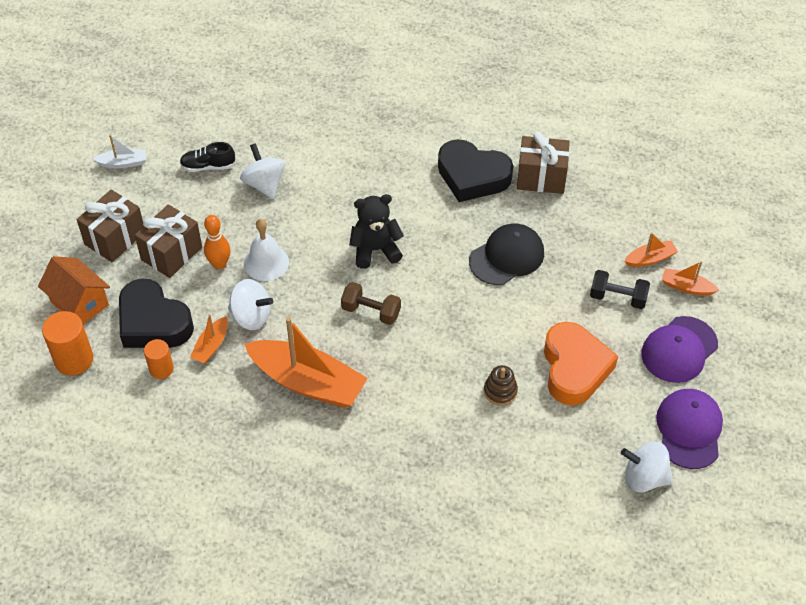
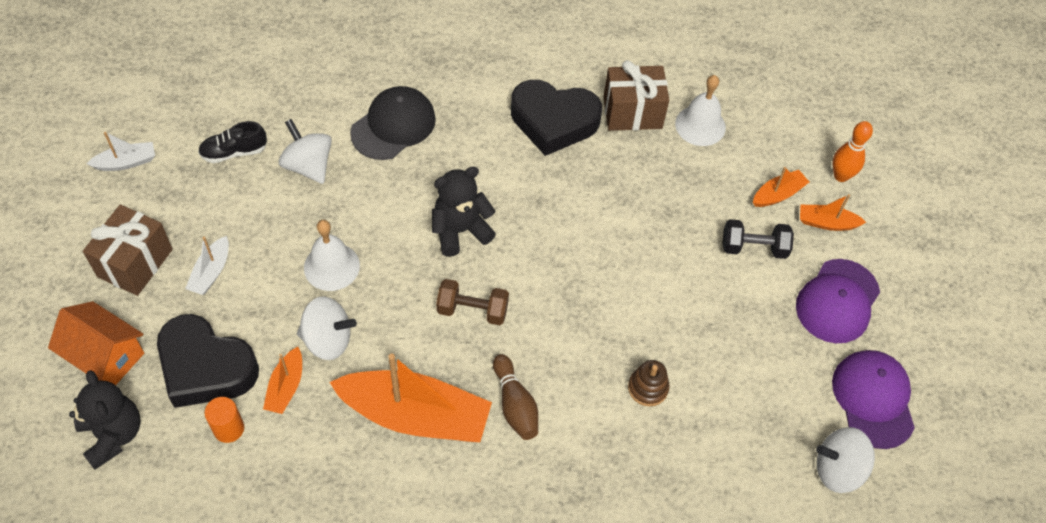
camera: 15 degrees left, 5 degrees up
orange cylinder [42,311,93,375] -> black teddy bear [69,370,141,470]
brown gift [135,204,202,278] -> white boat [185,236,229,295]
orange bowling pin [204,215,231,269] -> orange bowling pin moved to [833,121,873,182]
black cap [469,224,544,285] -> black cap moved to [350,86,436,160]
orange heart [544,322,618,406] -> none
none -> brown bowling pin [493,354,538,440]
none -> white bell [675,75,726,146]

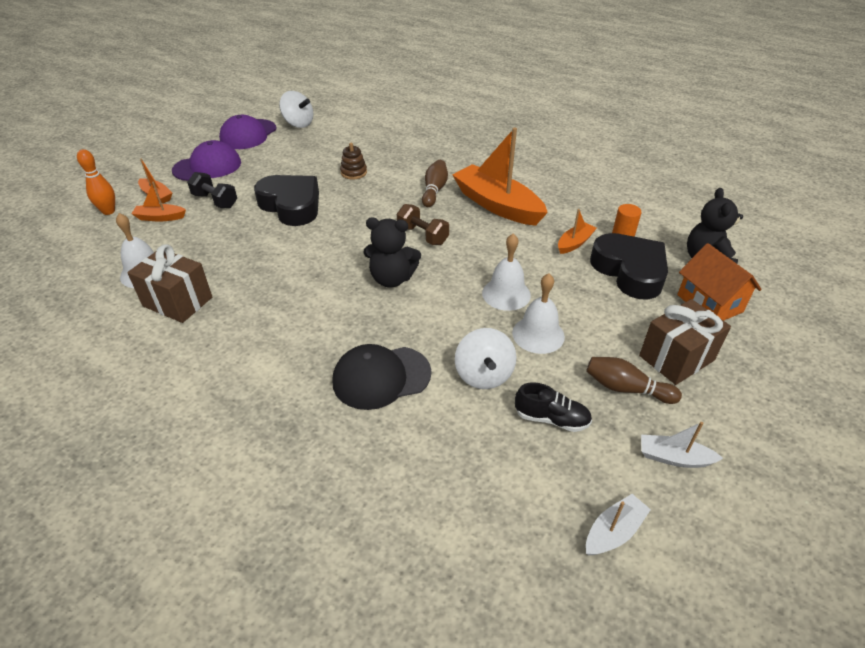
camera: 145 degrees left, 15 degrees down
white boat [185,236,229,295] -> white boat moved to [586,494,651,556]
white spinning top [297,296,357,360] -> none
black heart [511,80,602,156] -> black heart moved to [254,175,319,226]
none -> white bell [512,273,565,354]
none -> brown bowling pin [586,357,682,404]

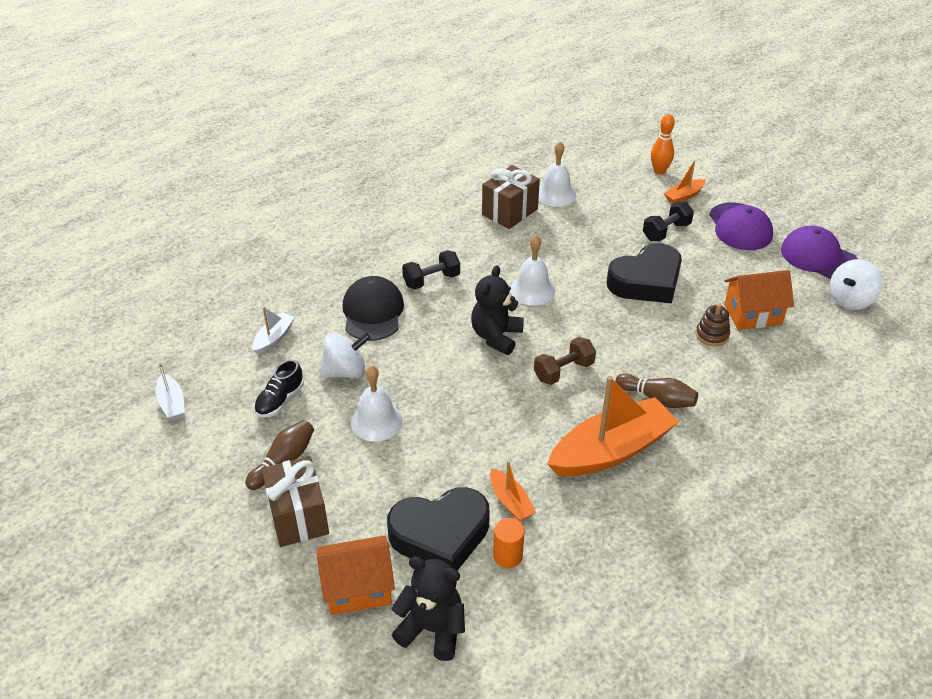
camera: 105 degrees right, 0 degrees up
orange boat [131,182,186,221] -> none
white spinning top [455,328,517,389] -> white spinning top turned 150 degrees clockwise [319,333,371,378]
white bell [482,233,531,311] -> white bell moved to [510,235,555,305]
white boat [641,422,723,468] -> white boat moved to [252,307,295,355]
none -> black dumbbell [402,250,460,289]
none -> orange house [724,270,794,330]

